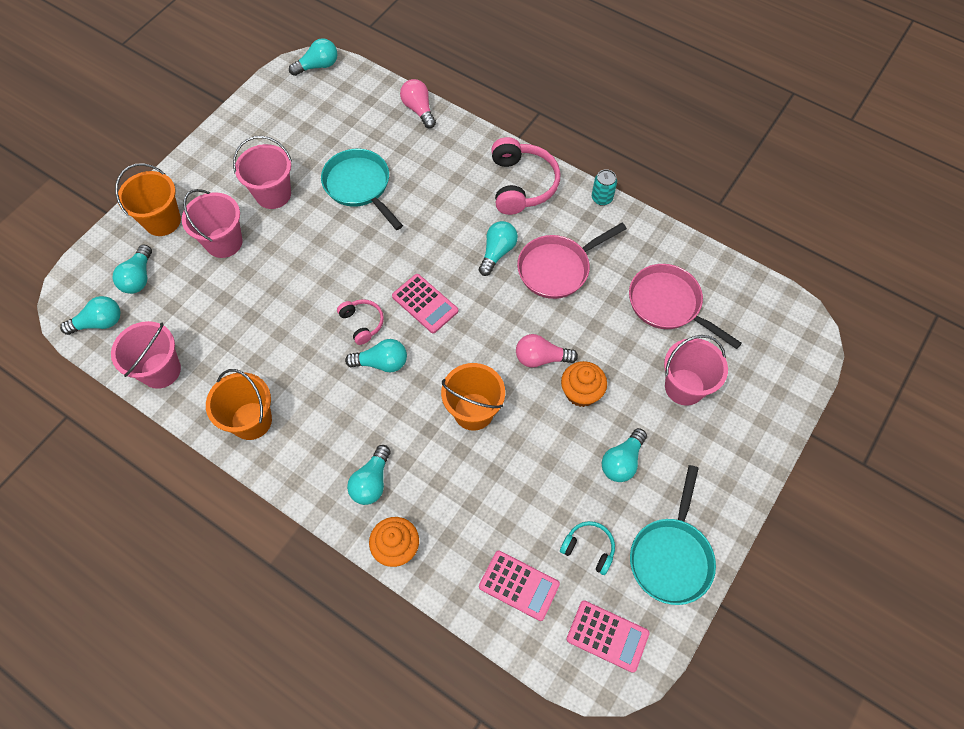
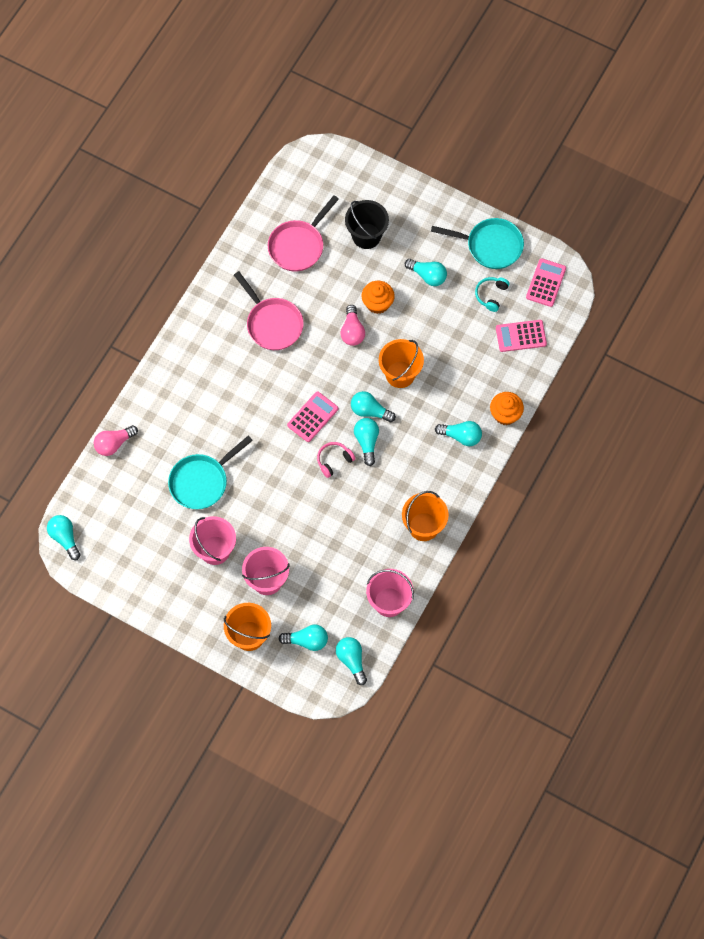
camera: 95 degrees left, 5 degrees up
turquoise light bulb [479,221,518,276] -> turquoise light bulb moved to [351,391,396,422]
pink calculator [479,550,560,621] -> pink calculator turned 120 degrees counterclockwise [496,320,547,352]
pink headphones [491,137,560,215] -> none
turquoise can [592,169,617,206] -> none
pink bucket [664,335,728,405] -> black bucket [345,200,389,249]

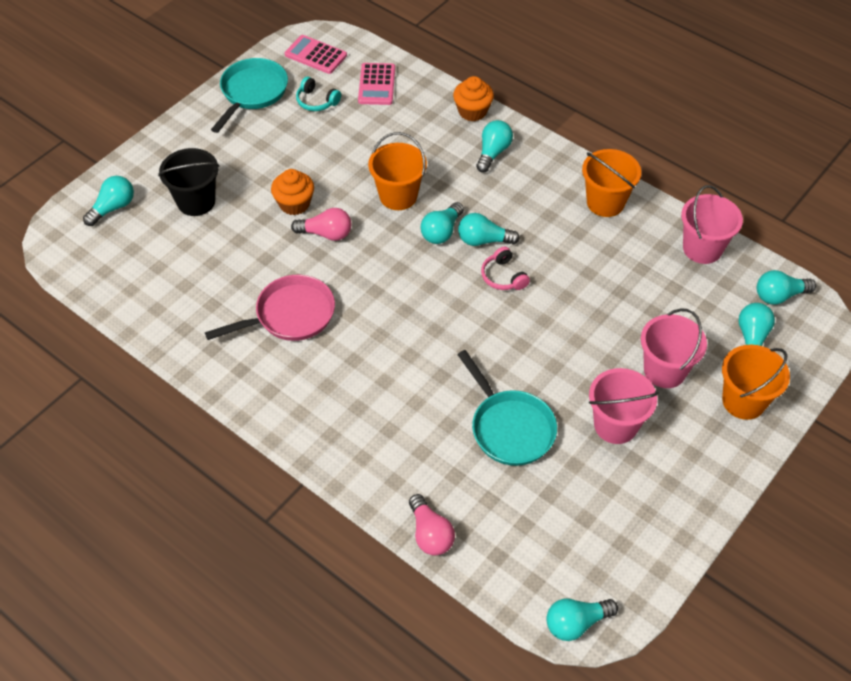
camera: 80 degrees left, 15 degrees down
pink pan [268,195,339,272] -> none
pink calculator [287,391,338,442] -> none
turquoise light bulb [405,259,447,286] -> turquoise light bulb moved to [83,176,134,226]

